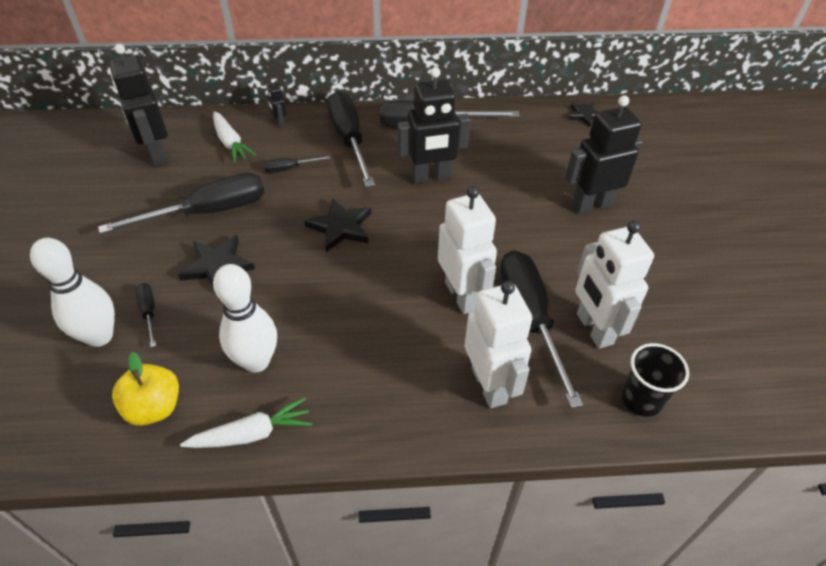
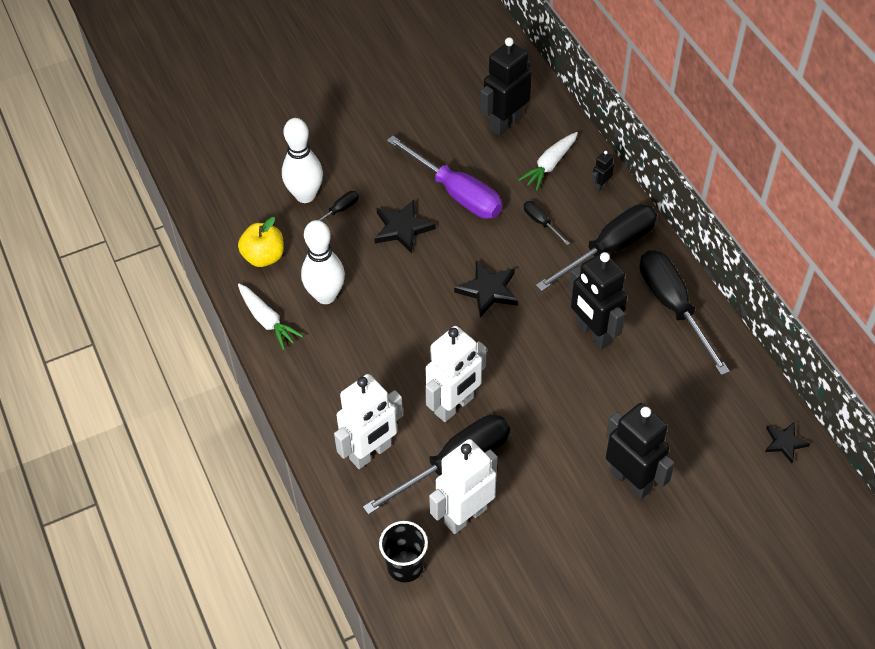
camera: 70 degrees right, 5 degrees up
black screwdriver [98,172,264,234] -> purple screwdriver [387,136,502,219]

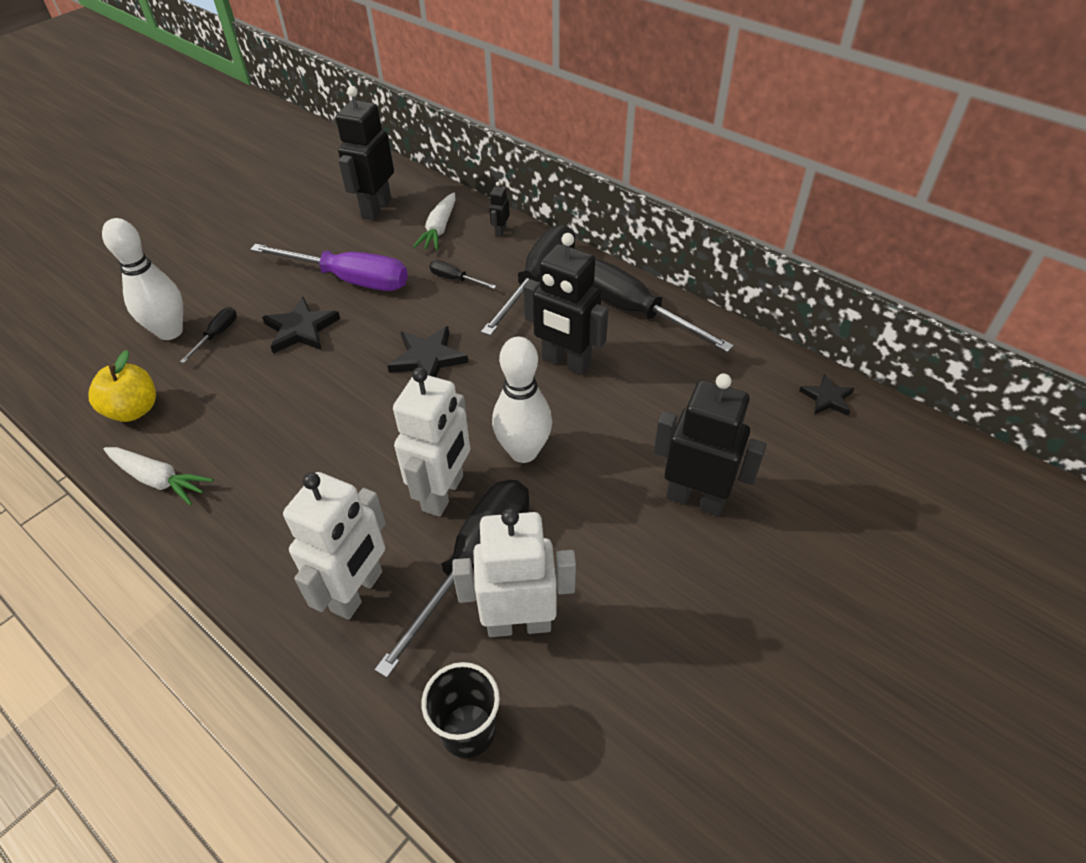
camera: 25 degrees left, 5 degrees down
white bowling pin [301,220,345,304] -> white bowling pin moved to [492,337,552,463]
white robot [429,439,497,534] -> white robot turned 60 degrees clockwise [452,508,576,637]

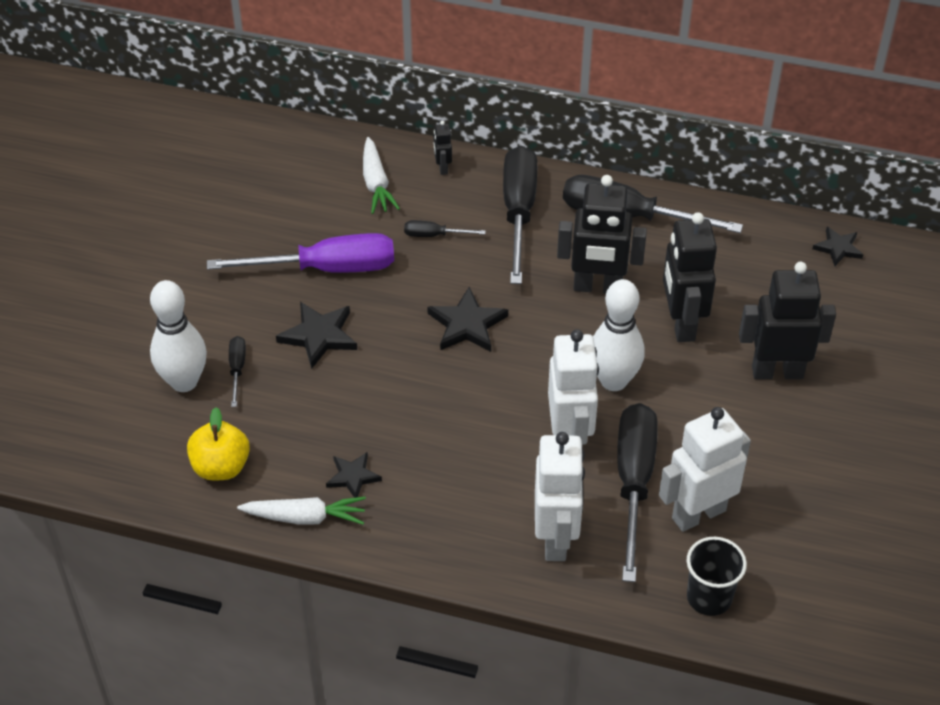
camera: 25 degrees left, 0 degrees up
black robot [336,86,394,220] -> black robot moved to [663,212,717,342]
none -> black star [326,452,382,498]

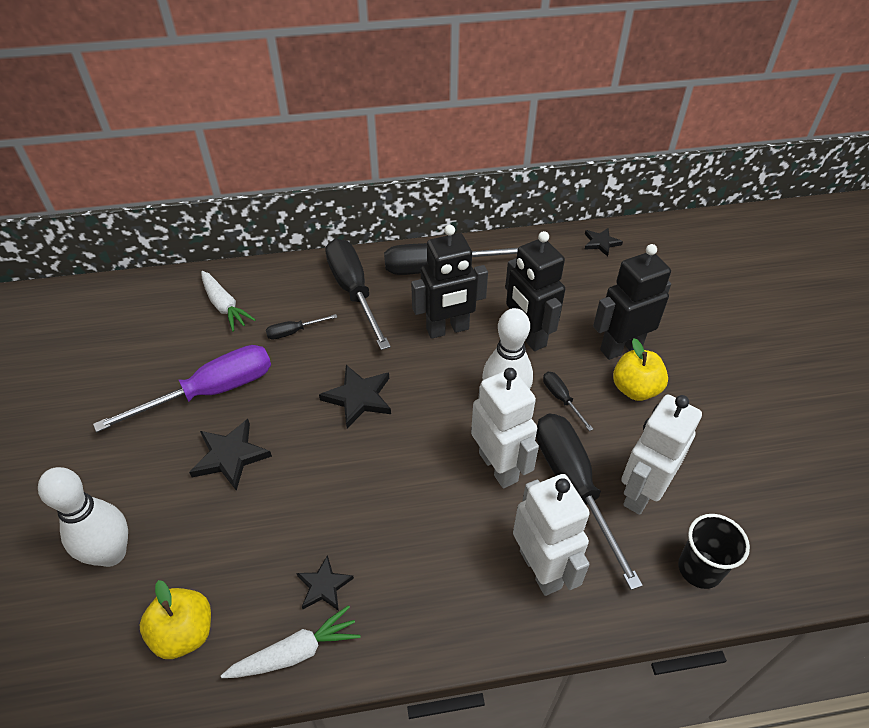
camera: 25 degrees left, 0 degrees up
black screwdriver [229,336,246,407] -> black screwdriver moved to [543,372,593,431]
black robot [434,121,452,175] -> none
none -> yellow apple [613,338,668,401]

